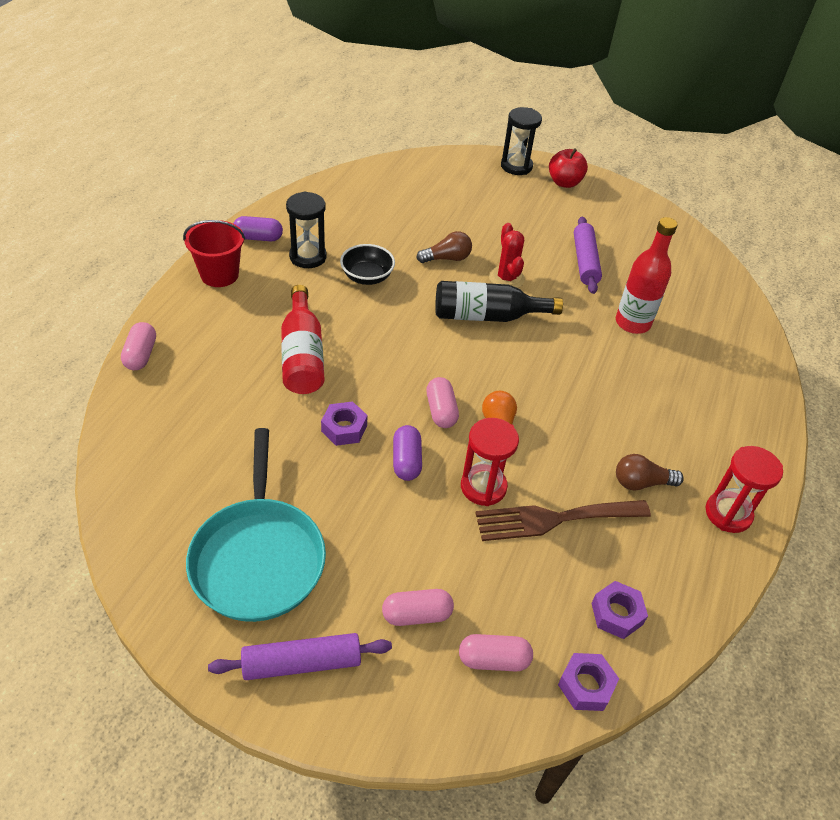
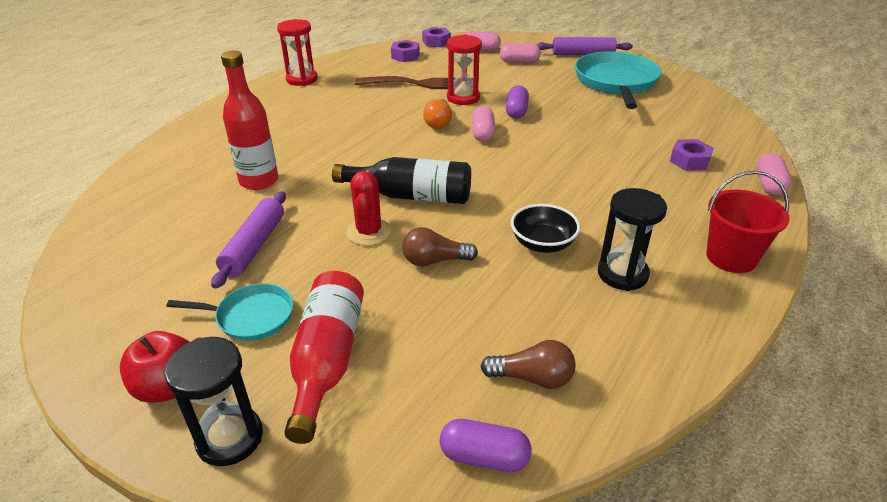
camera: 165 degrees left, 10 degrees down
purple capsule [233,216,283,241] -> purple capsule moved to [440,419,532,472]
red bottle [281,285,324,394] -> red bottle moved to [284,271,364,444]
purple nut [321,402,368,446] -> purple nut moved to [670,139,714,171]
brown light bulb [616,454,684,491] -> brown light bulb moved to [481,340,576,389]
none -> turquoise pan [167,283,293,341]

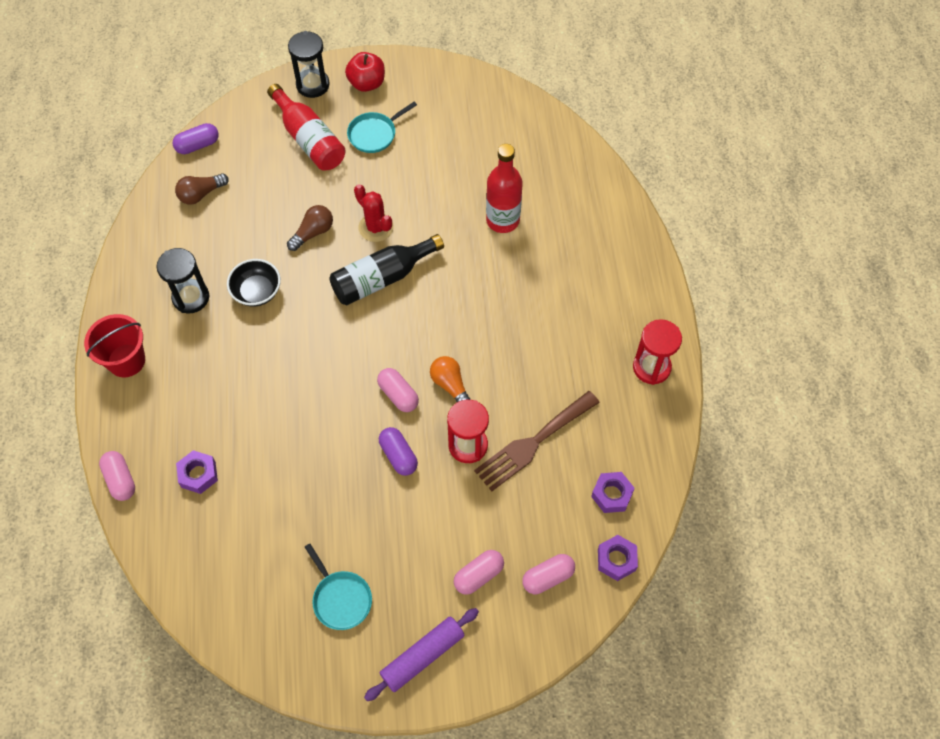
camera: 140 degrees right, 25 degrees up
purple rolling pin [211,191,286,289] -> none
turquoise pan [575,51,662,109] -> turquoise pan [305,543,372,630], size x0.53

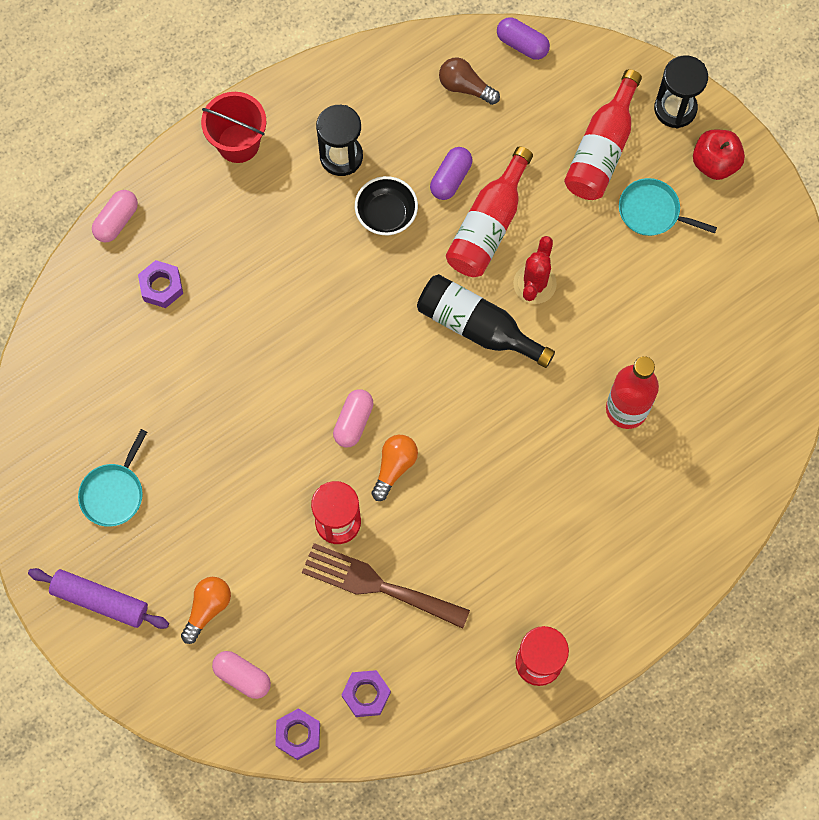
camera: 60 degrees right, 10 degrees up
brown light bulb [287,205,333,251] -> red bottle [446,146,533,277]
purple capsule [379,427,418,476] -> purple capsule moved to [430,147,472,200]
pink capsule [454,550,504,595] -> orange light bulb [181,577,231,644]

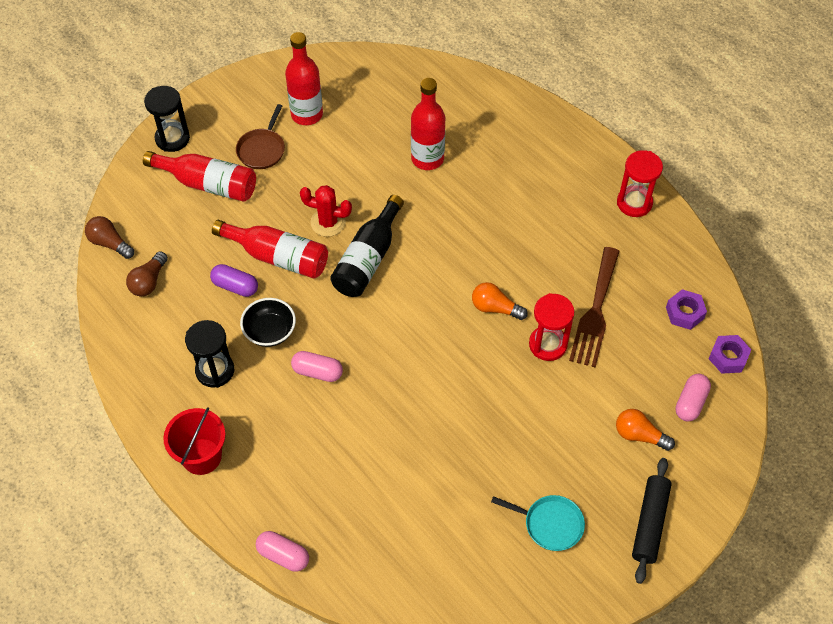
camera: 95 degrees left, 15 degrees down
purple rolling pin [28,568,169,629] -> black rolling pin [632,458,671,584]
purple nut [138,260,183,308] -> none
pink capsule [333,389,373,447] -> pink capsule moved to [291,351,343,382]
purple capsule [497,17,550,60] -> brown light bulb [85,216,134,259]
turquoise pan [619,178,717,236] -> brown pan [236,104,285,169]
red apple [693,129,745,180] -> none
none -> red bottle [285,32,323,125]

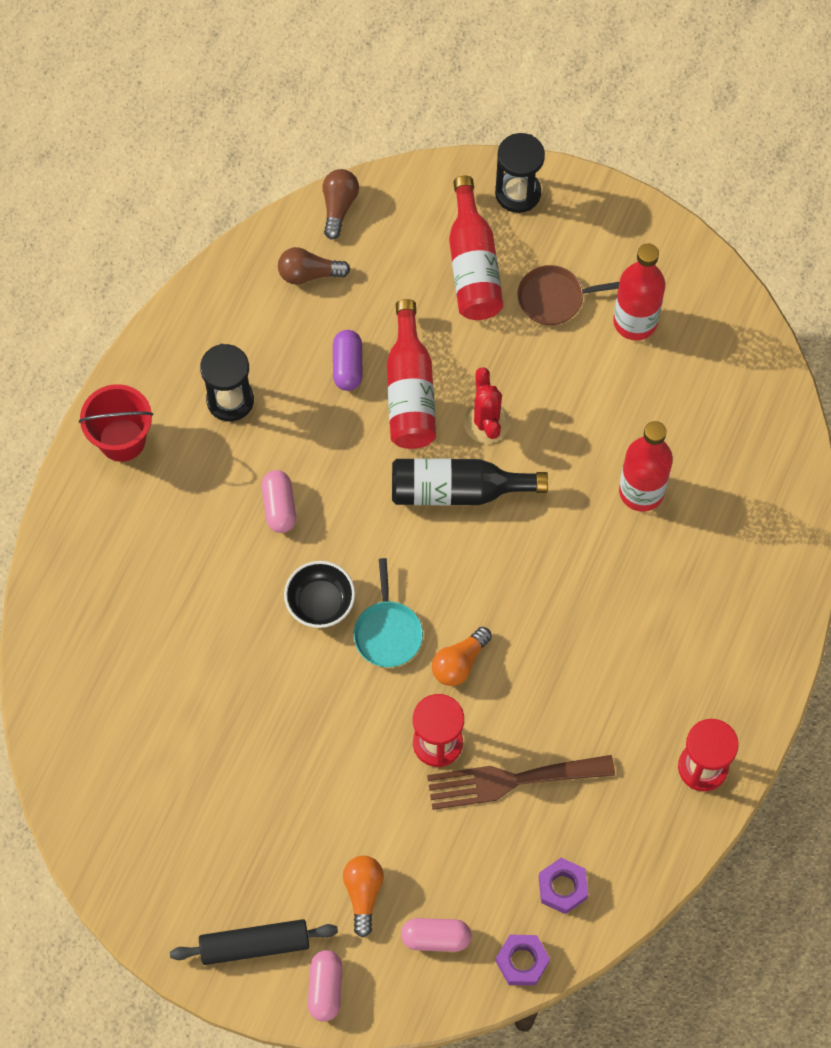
camera: 65 degrees right, 10 degrees up
black bowl [240,298,296,347] -> black bowl moved to [284,561,355,628]
pink capsule [256,531,309,572] -> pink capsule moved to [308,950,342,1022]
orange light bulb [472,282,528,320] -> orange light bulb turned 135 degrees counterclockwise [432,627,492,686]
turquoise pan [491,495,585,551] -> turquoise pan moved to [354,558,423,667]

